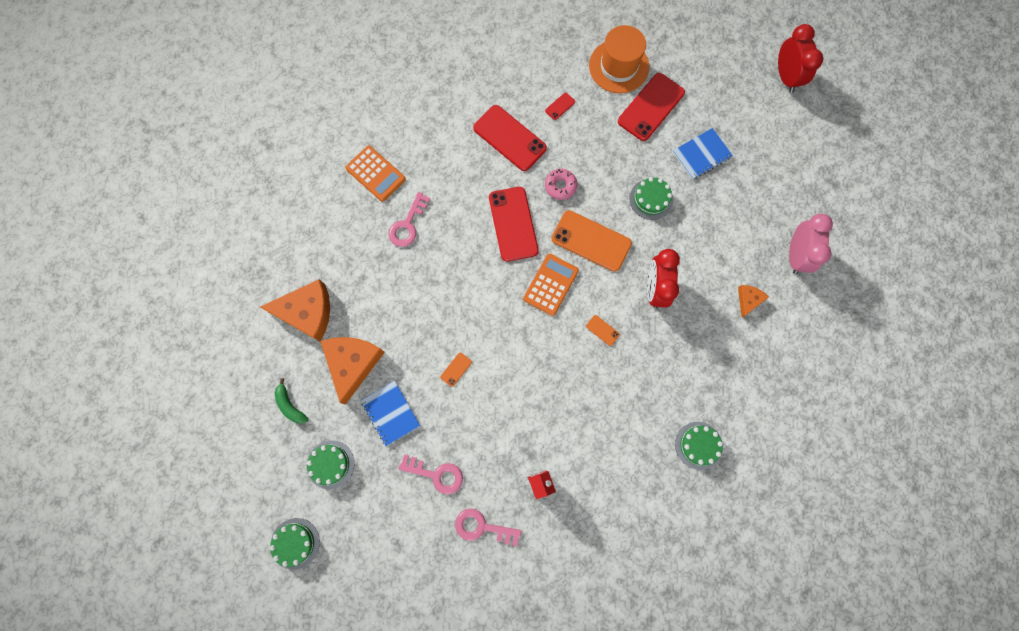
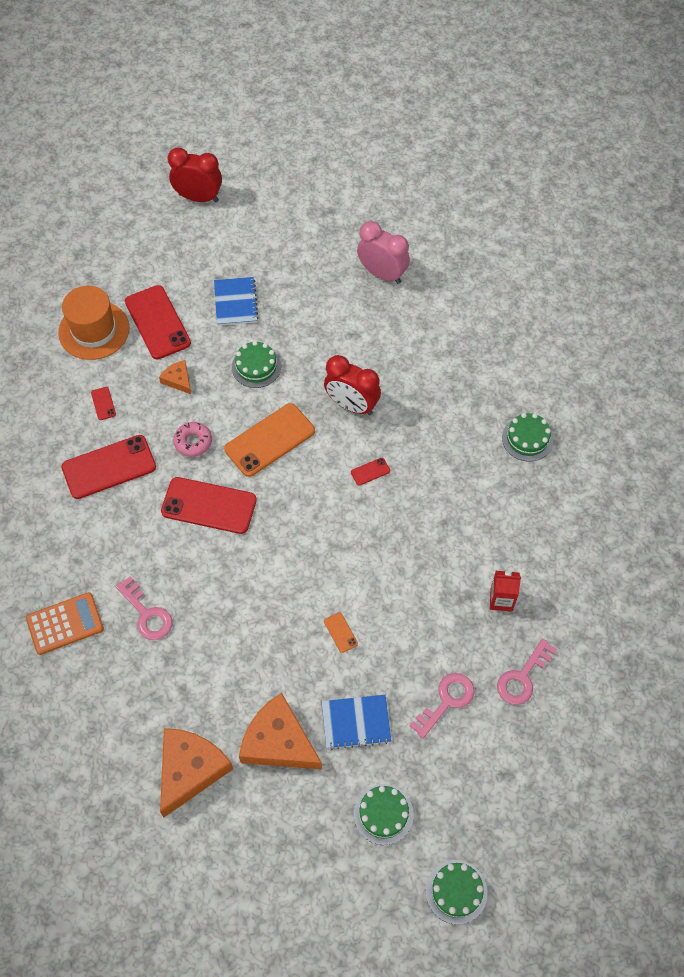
camera: 65 degrees left, 15 degrees down
green banana [275,378,308,424] -> none
orange calculator [523,254,579,316] -> none
orange phone [586,315,620,346] -> red phone [351,458,390,486]
orange cheese [738,285,769,317] -> orange cheese moved to [159,360,191,394]

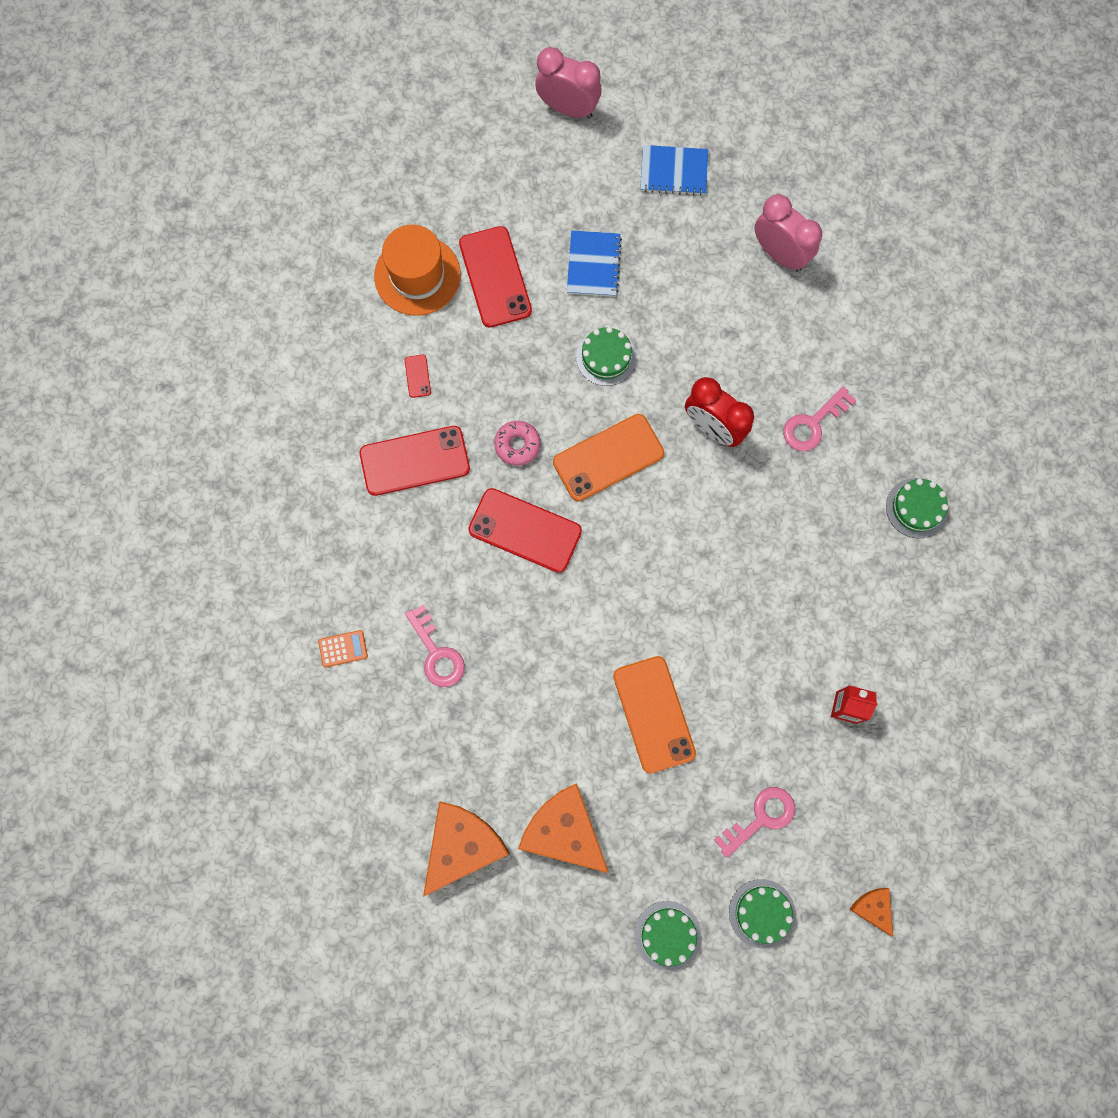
camera: 10 degrees right, 15 degrees up
orange calculator [26,592,104,655] -> orange calculator [318,630,368,667], size x0.57
orange cheese [159,360,191,394] -> orange cheese moved to [849,888,893,936]
red clock [167,147,222,202] -> pink clock [535,47,602,119]
blue notebook [321,695,391,750] -> blue notebook moved to [640,145,708,196]
orange phone [324,612,358,653] -> orange phone [613,656,696,774], size x2.37
red phone [351,458,390,486] -> none
green cake [426,860,488,925] -> green cake moved to [729,879,796,949]
pink key [497,639,557,705] -> pink key moved to [783,387,857,451]

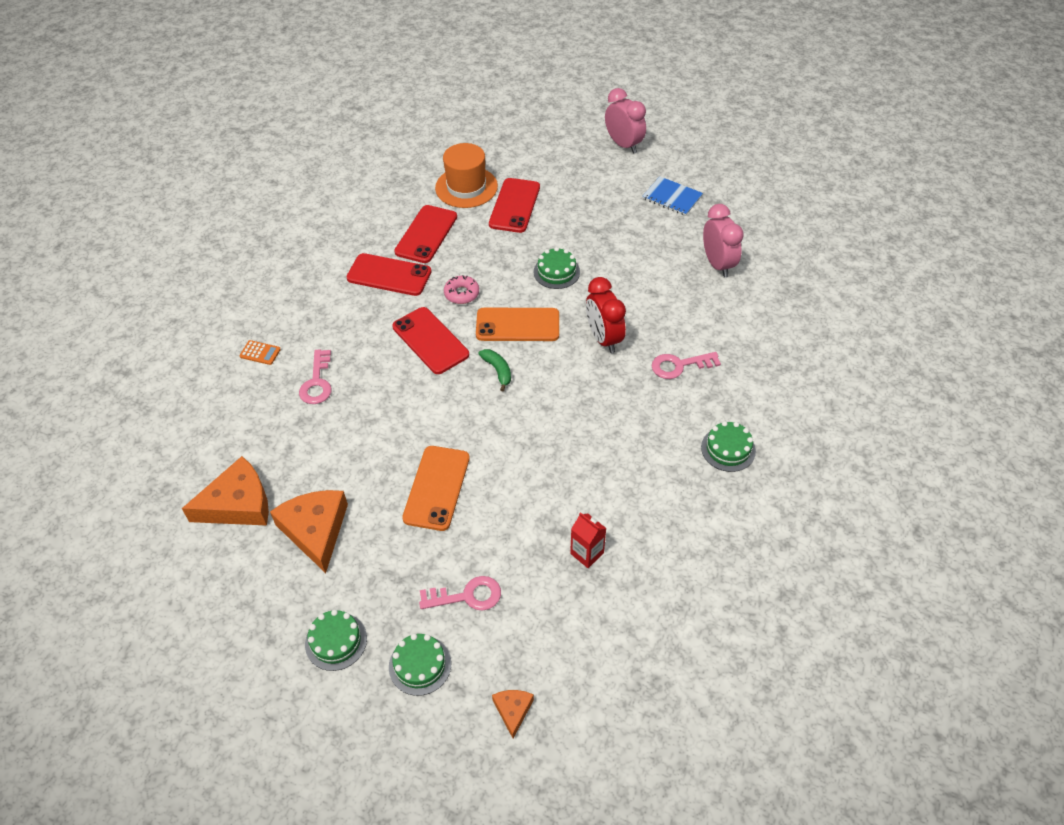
camera: 30 degrees right, 25 degrees down
red phone [405,355,431,398] -> red phone [394,205,457,263], size x2.37
blue notebook [567,230,622,297] -> none
none -> green banana [478,349,511,391]

